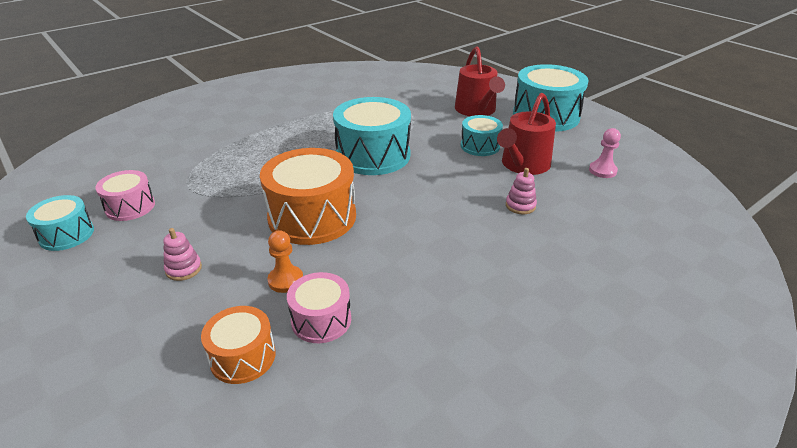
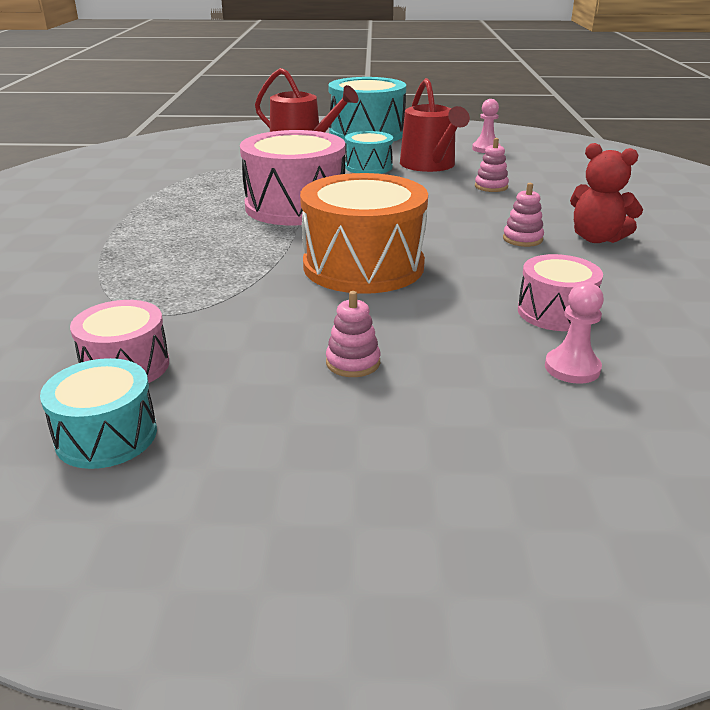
camera: 50 degrees left, 5 degrees down
orange drum [201,306,276,384] -> pink pawn [545,282,604,384]
orange pawn [267,230,303,293] -> none
turquoise drum [333,97,411,175] -> pink drum [240,130,345,225]
none -> pink stacking toy [503,183,544,247]
none -> red teddy bear [570,143,643,243]

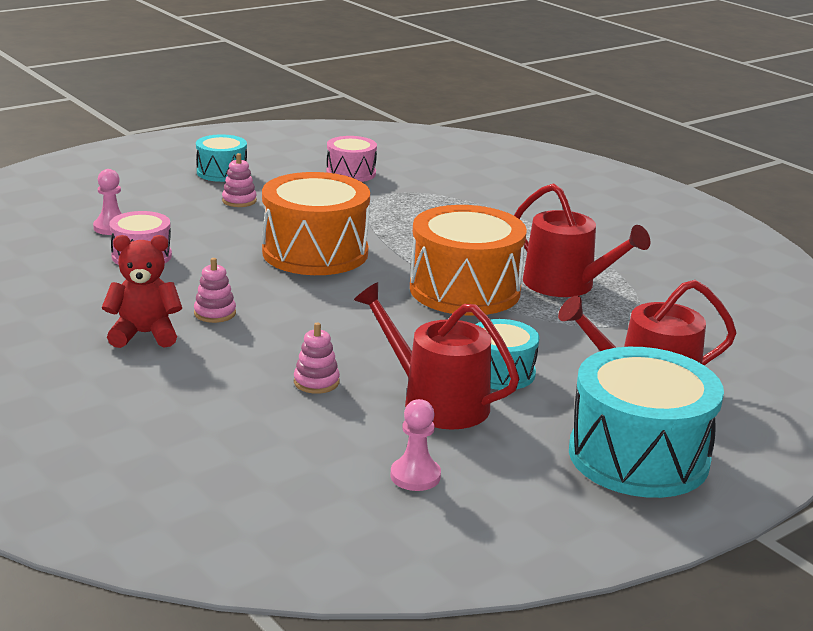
camera: 140 degrees right, 5 degrees down
turquoise drum [40,358,157,469] -> turquoise drum moved to [196,134,247,182]
pink drum [240,130,345,225] -> orange drum [410,205,527,315]
none -> red watering can [514,183,650,297]

